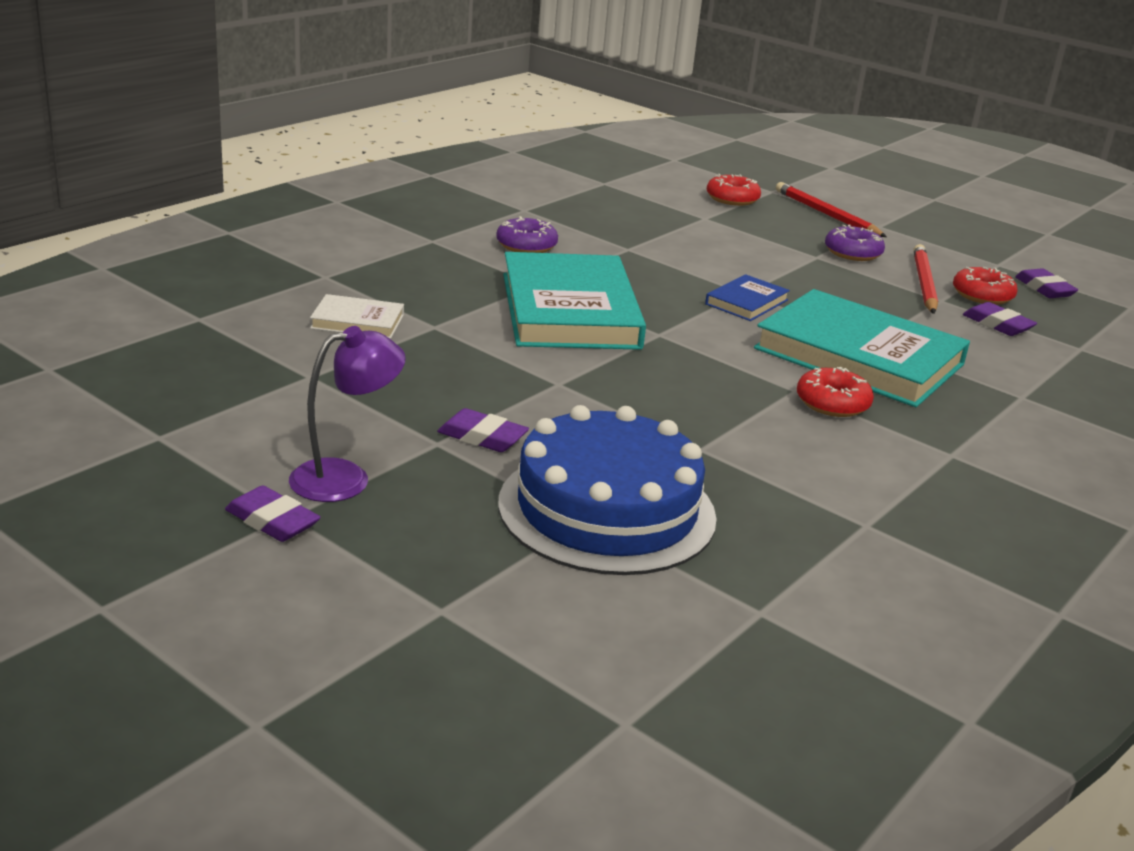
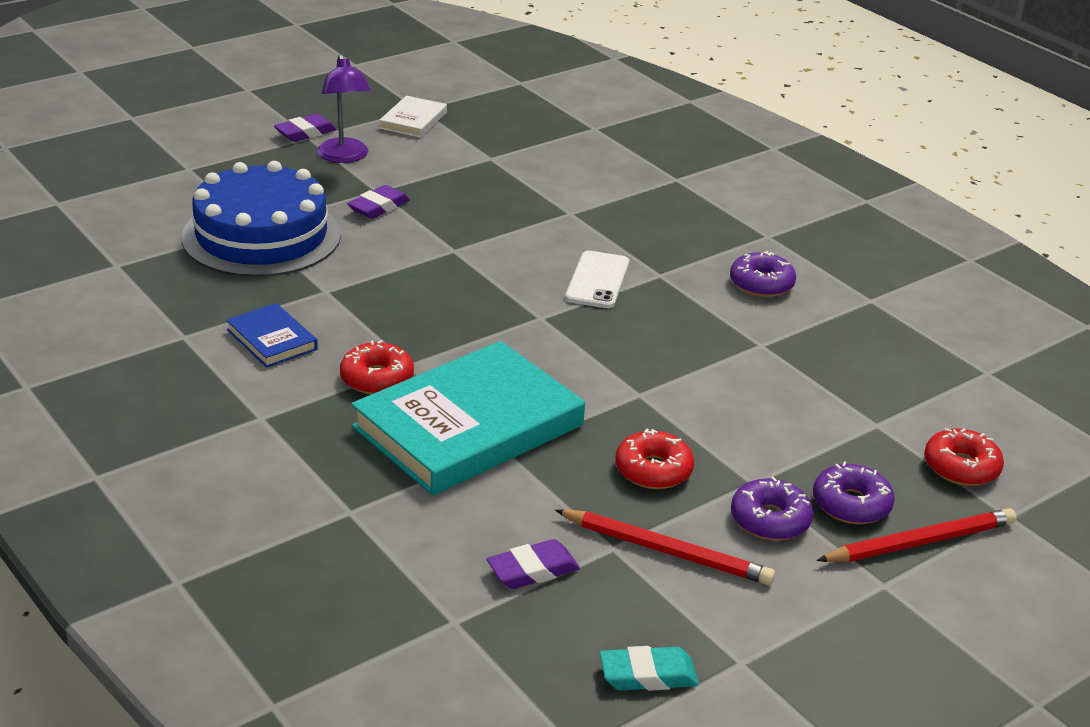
camera: 105 degrees right, 5 degrees up
white book [310,294,404,339] -> white book moved to [379,96,447,138]
turquoise book [503,252,646,350] -> white phone [565,251,629,308]
blue book [705,274,790,321] -> blue book moved to [226,303,318,368]
red donut [953,267,1018,305] -> red donut moved to [615,429,694,489]
purple eraser [1015,268,1078,298] -> turquoise eraser [600,646,698,691]
none -> purple donut [813,461,895,524]

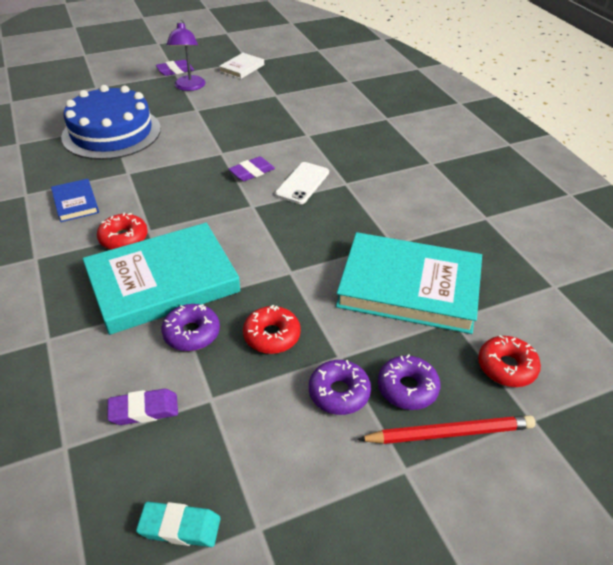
camera: 15 degrees right, 10 degrees up
purple eraser [347,185,410,219] -> purple eraser moved to [228,156,275,181]
red pencil [555,509,775,585] -> none
purple donut [730,251,796,297] -> purple donut moved to [161,304,220,351]
none -> turquoise book [336,232,482,334]

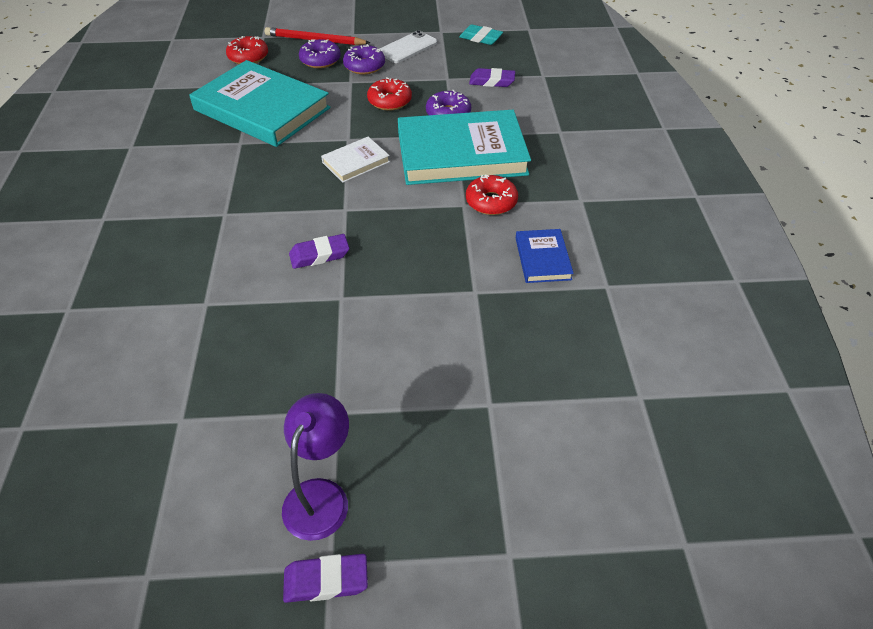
camera: 160 degrees left, 5 degrees up
blue cake [61,85,161,160] -> none
white book [219,53,264,79] -> white book moved to [321,137,390,183]
white phone [275,162,329,204] -> white phone moved to [380,30,437,63]

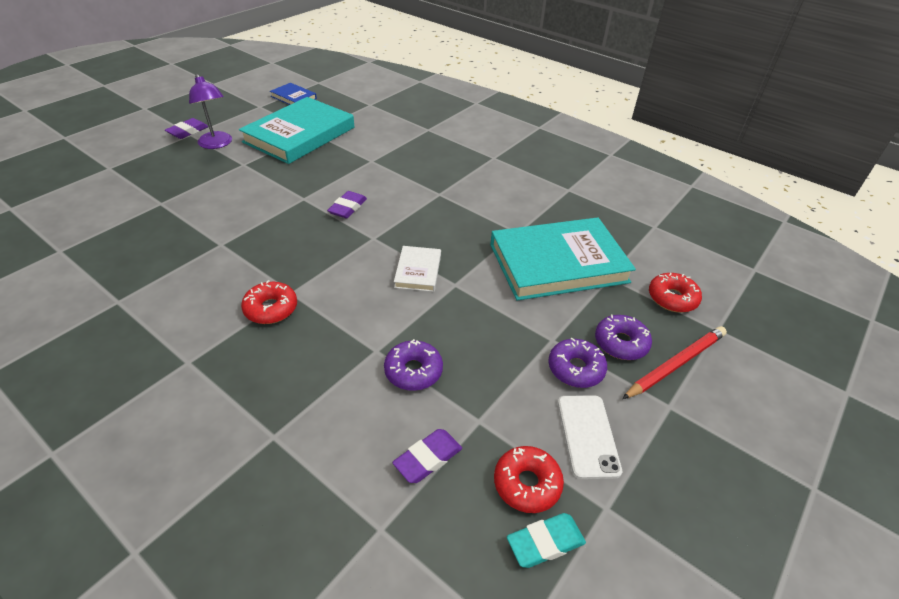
camera: 130 degrees right, 5 degrees down
red donut [367,77,412,110] -> red donut moved to [494,446,564,513]
turquoise book [398,110,531,185] -> turquoise book moved to [239,97,354,164]
blue book [516,229,574,283] -> blue book moved to [270,83,317,105]

